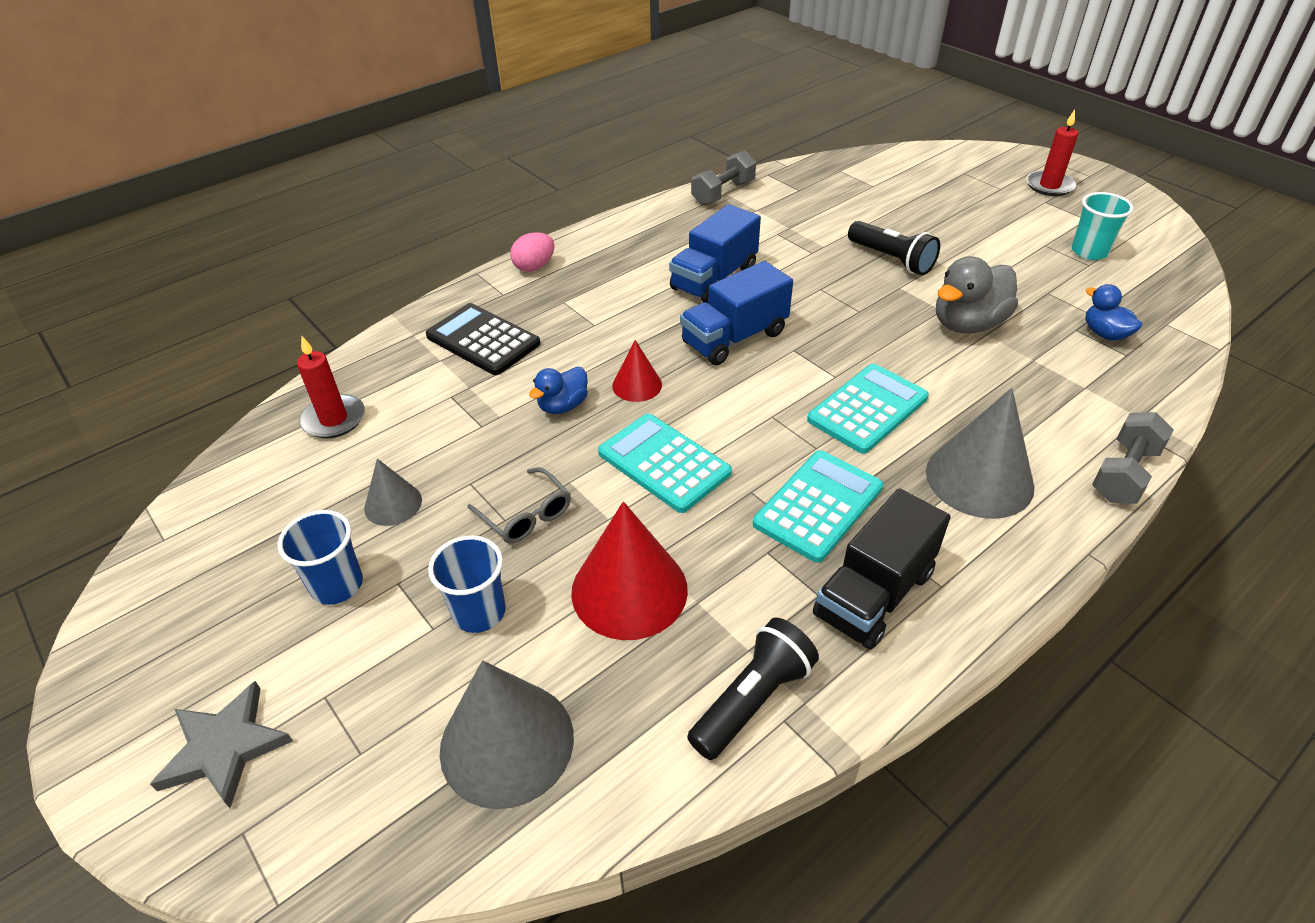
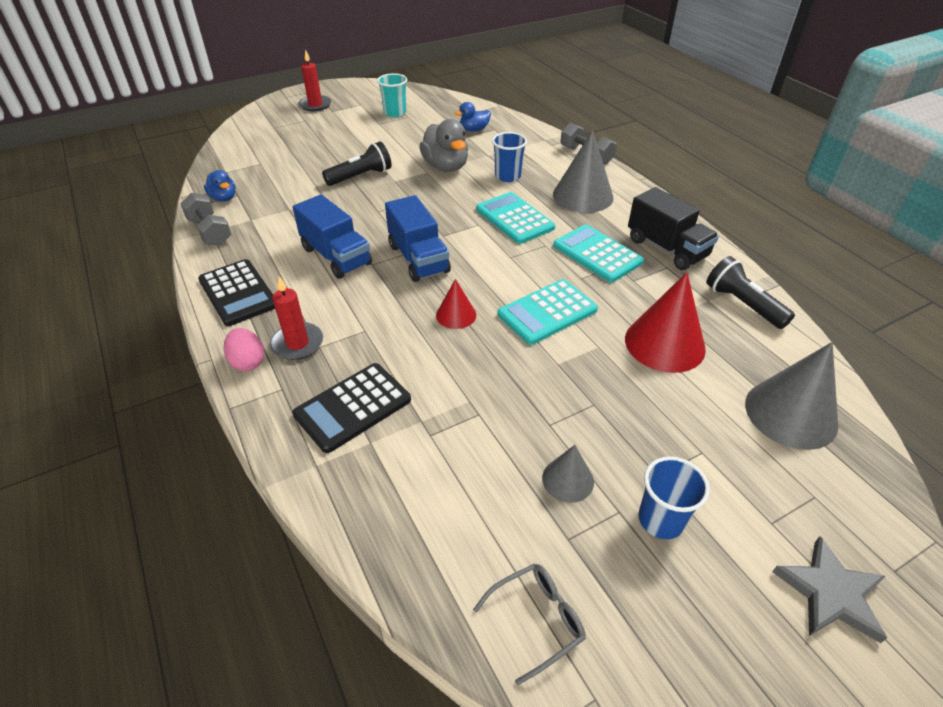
camera: 80 degrees left, 0 degrees up
red candle [297,336,365,438] -> red candle moved to [270,276,323,360]
blue cup [428,535,506,633] -> blue cup moved to [492,132,527,182]
grey glasses [467,467,571,544] -> grey glasses moved to [473,563,586,685]
blue duck [529,367,588,414] -> blue duck moved to [204,170,236,202]
none -> black calculator [198,259,275,326]

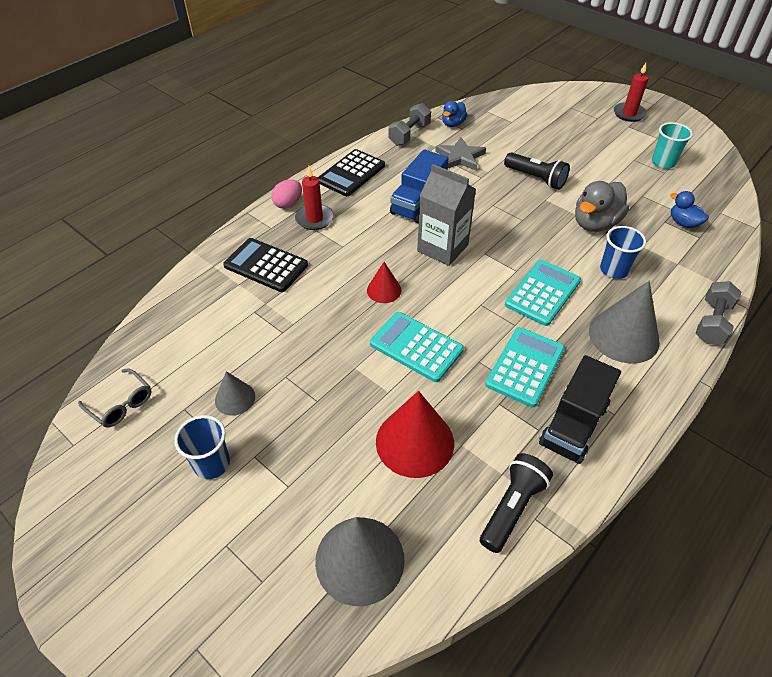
camera: 70 degrees right, 5 degrees up
blue truck [385,195,451,282] -> grey carton [417,164,476,266]
grey star [772,536,887,643] -> grey star moved to [435,137,486,171]

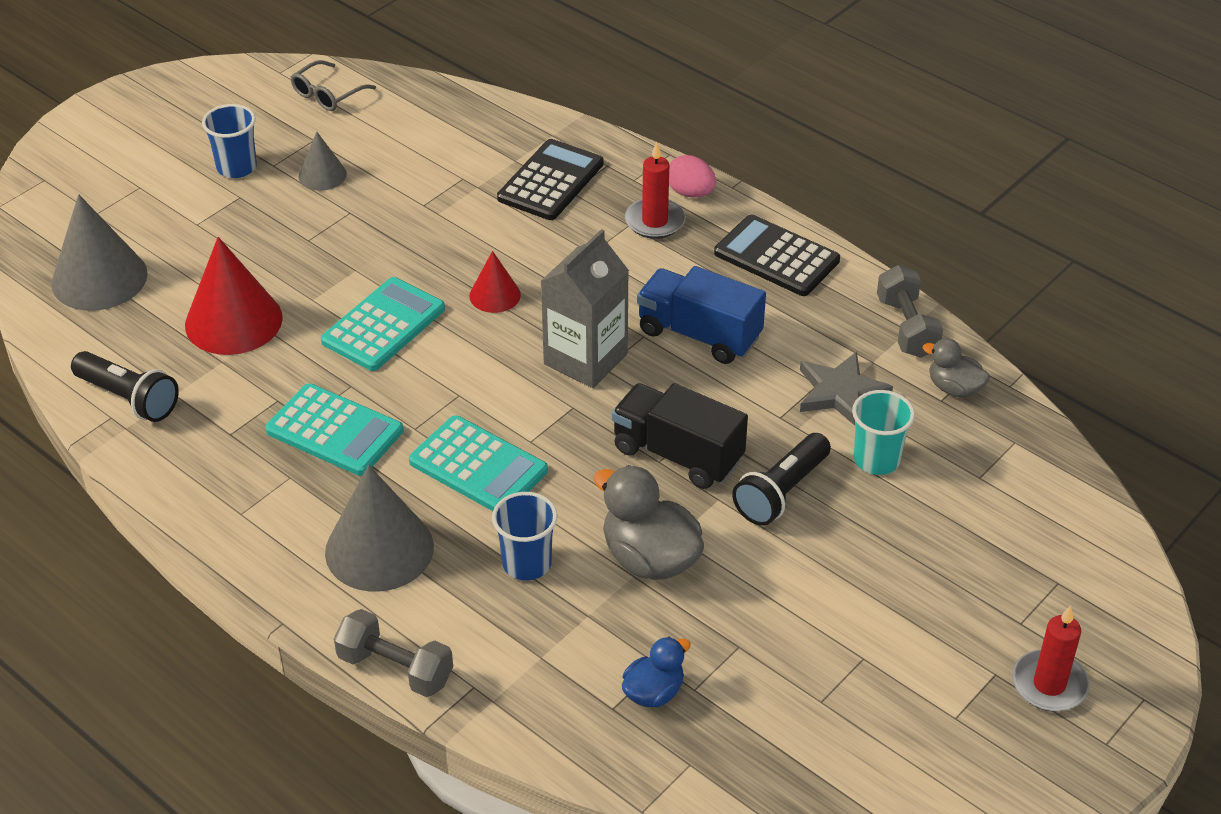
camera: 90 degrees right, 5 degrees down
grey dumbbell [388,103,431,146] -> grey dumbbell turned 45 degrees clockwise [877,265,943,358]
blue duck [442,101,467,127] -> grey duck [923,339,990,398]
black truck [539,355,621,464] -> black truck moved to [612,383,748,489]
turquoise cup [652,122,693,169] -> turquoise cup moved to [852,390,915,475]

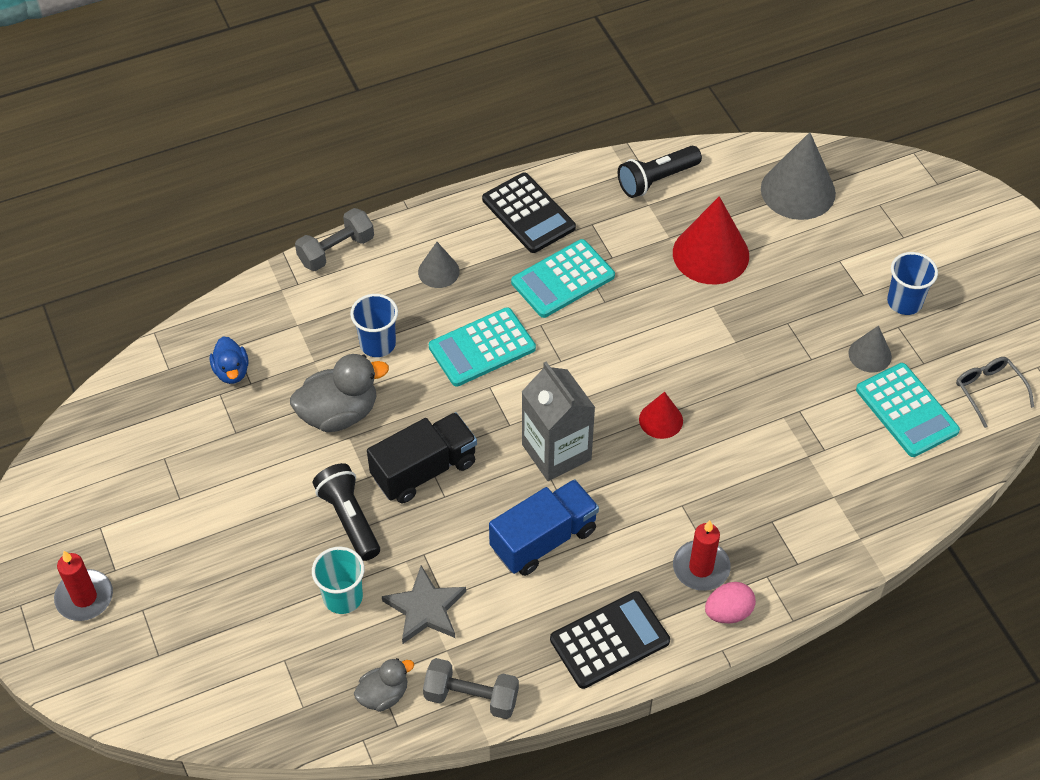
camera: 115 degrees right, 10 degrees up
turquoise calculator [321,277,445,371] -> turquoise calculator moved to [856,363,960,457]
grey cone [325,465,434,592] -> grey cone [418,242,460,288], size x0.54
black calculator [497,139,604,220] -> black calculator moved to [482,173,576,253]

